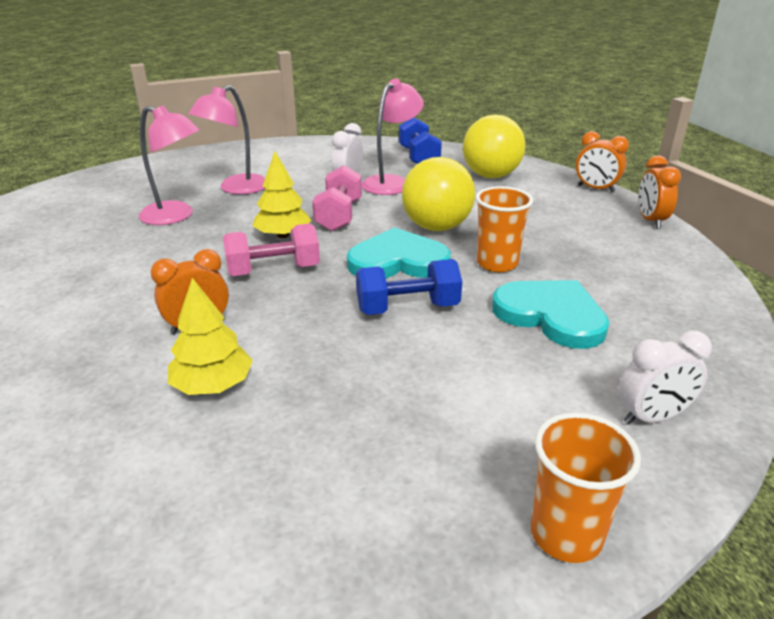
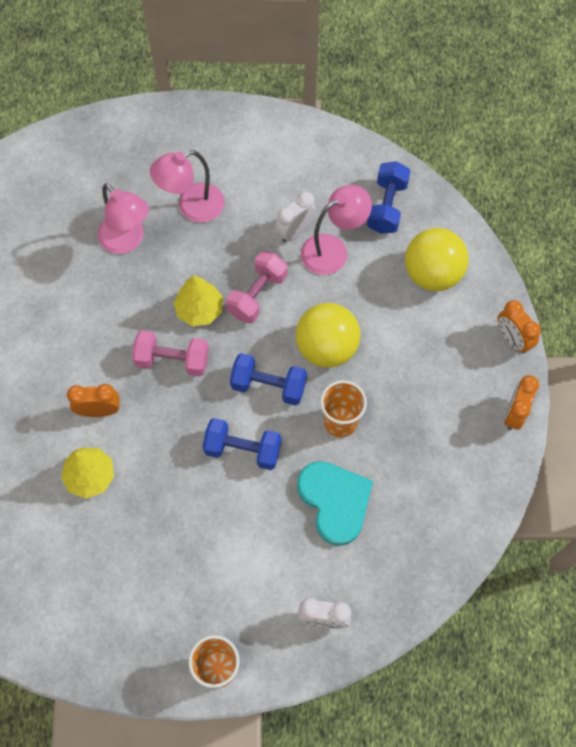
camera: 25 degrees right, 35 degrees up
turquoise heart [347,227,451,278] -> blue dumbbell [230,353,307,406]

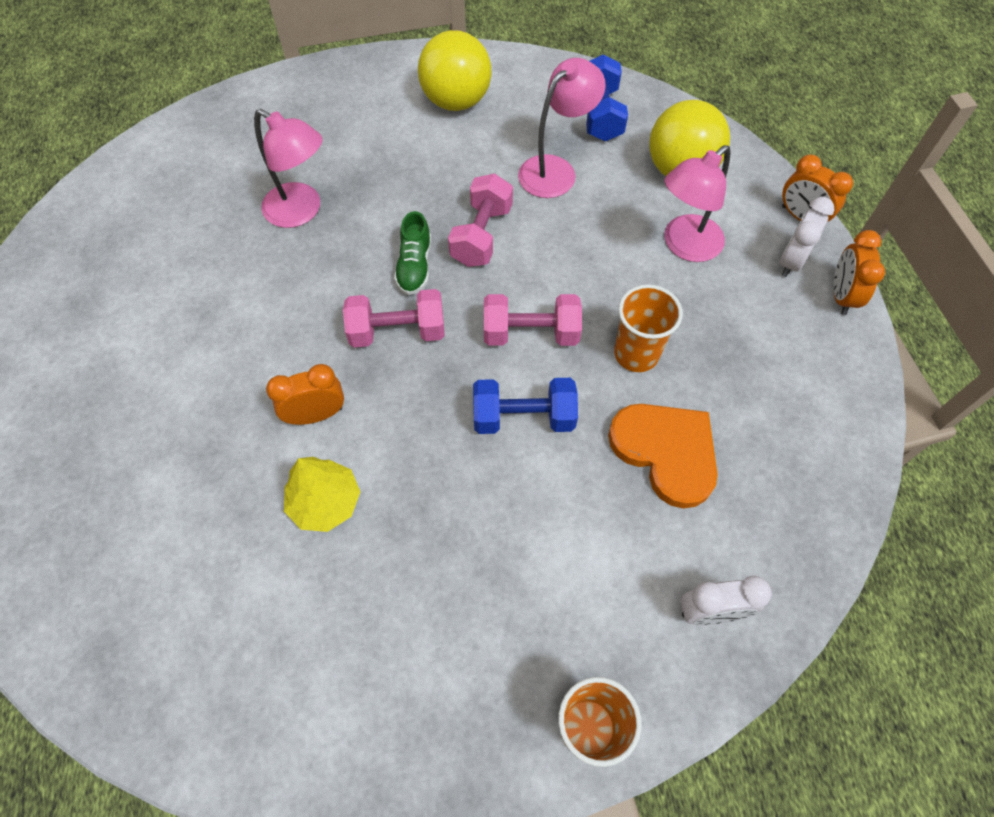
camera: 15 degrees left, 5 degrees down
pink lamp [150,150,224,223] -> pink lamp moved to [664,145,731,262]
yellow tree [173,275,223,326] -> green shoe [394,211,431,295]
blue dumbbell [230,353,307,406] -> pink dumbbell [484,294,582,346]
white clock [275,191,316,242] -> white clock moved to [780,197,834,277]
yellow ball [296,303,360,368] -> yellow ball moved to [418,30,491,111]
turquoise heart [297,461,373,546] -> orange heart [608,404,718,509]

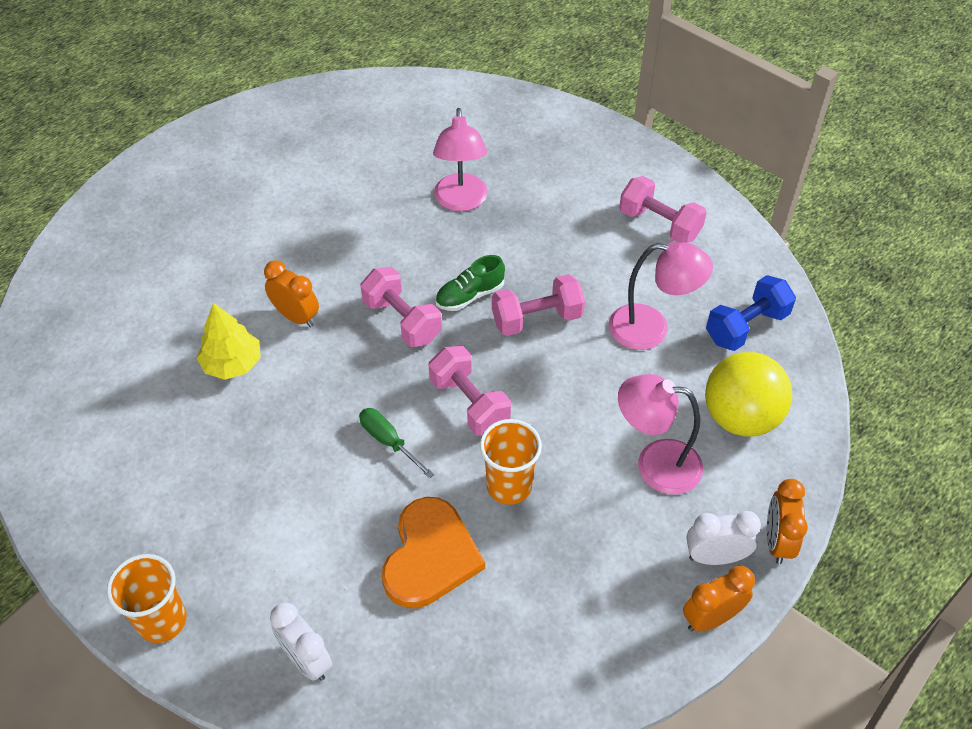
camera: 55 degrees right, 10 degrees down
yellow ball [418,30,491,111] -> pink dumbbell [619,176,707,243]
blue dumbbell [473,378,578,434] -> green screwdriver [359,408,434,479]

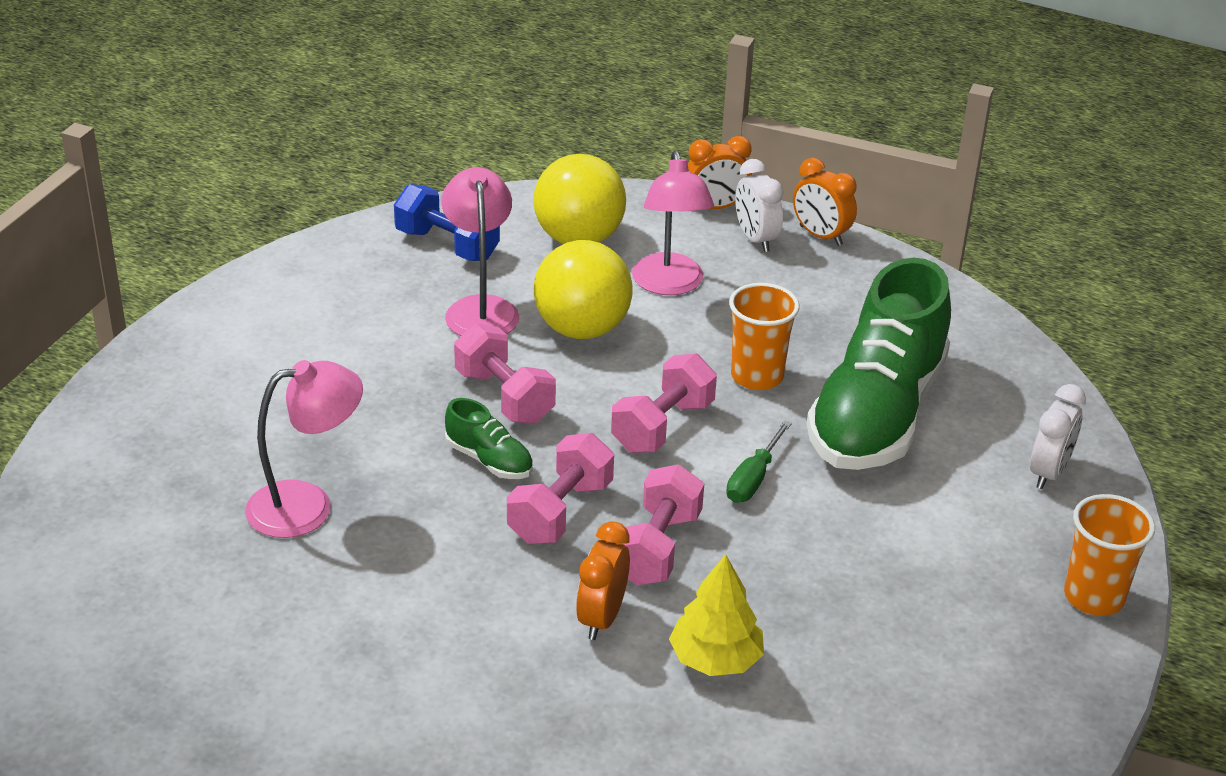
camera: 110 degrees left, 15 degrees down
orange heart [382,497,485,609] -> green shoe [807,258,951,470]
pink dumbbell [619,176,707,243] -> pink dumbbell moved to [624,464,704,585]
none -> yellow ball [534,240,633,339]

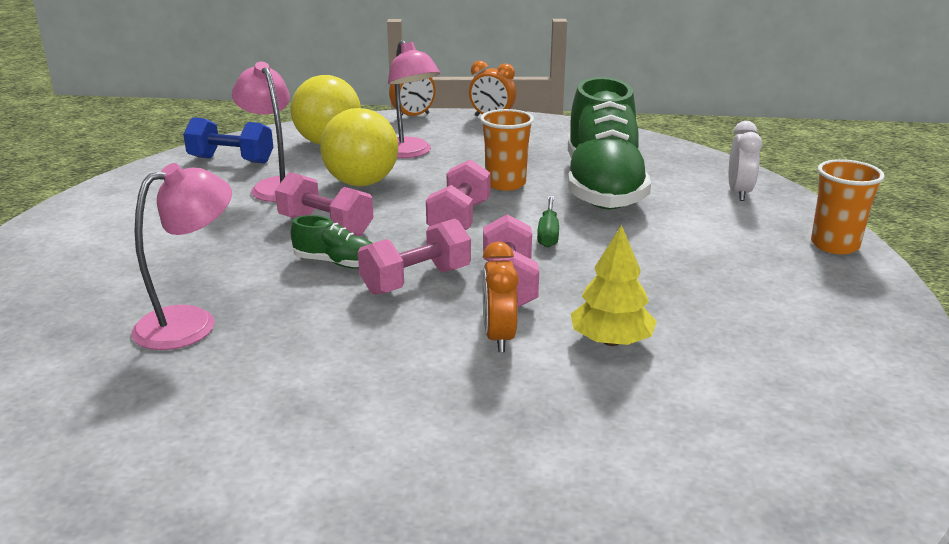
camera: 20 degrees left, 10 degrees down
pink dumbbell [507,433,614,544] -> pink dumbbell turned 45 degrees clockwise [358,219,471,295]
white clock [735,159,784,252] -> none

